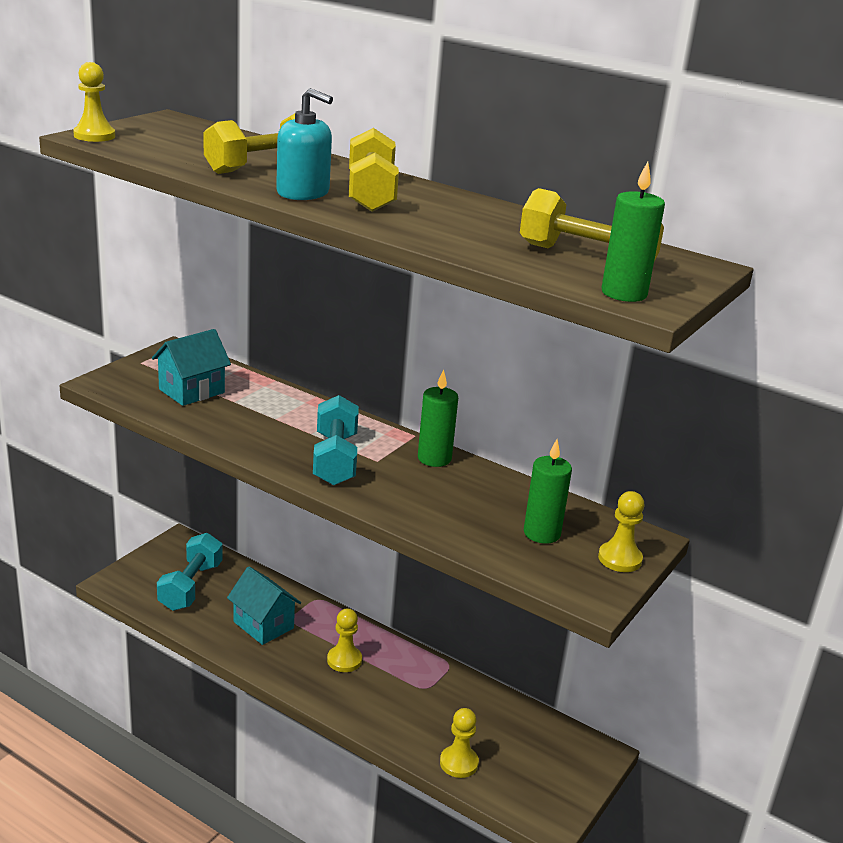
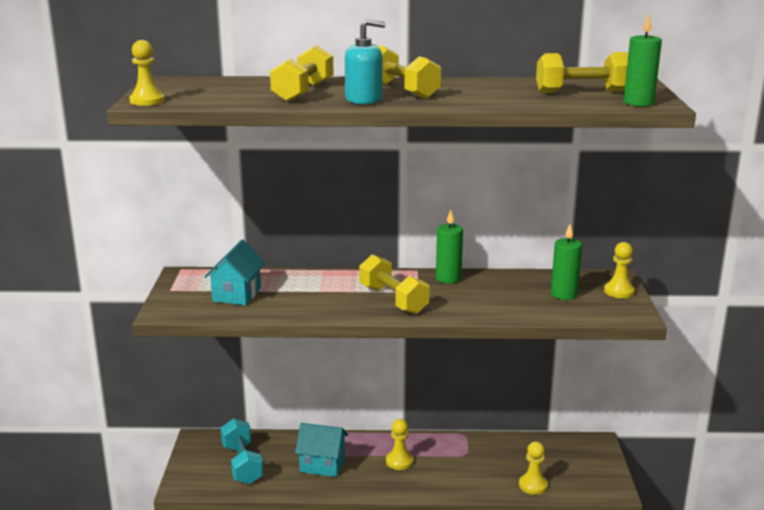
camera: 30 degrees left, 5 degrees down
turquoise dumbbell [313,395,359,485] -> yellow dumbbell [359,254,430,314]

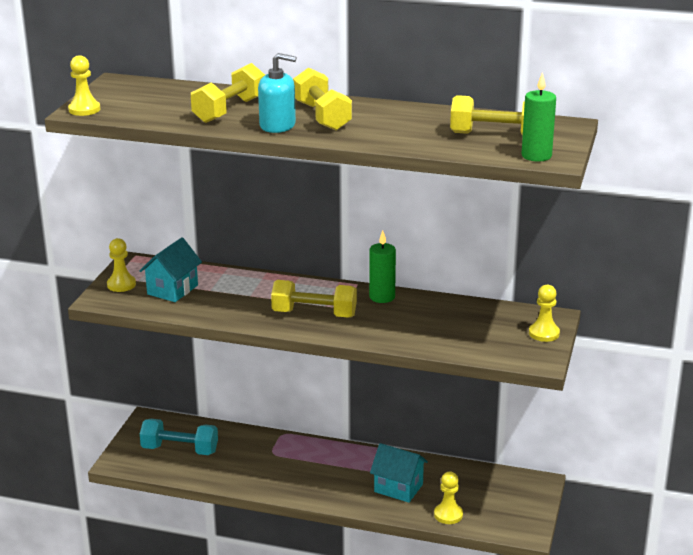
camera: 15 degrees right, 5 degrees up
turquoise dumbbell [221,418,264,484] -> turquoise dumbbell turned 75 degrees counterclockwise [140,419,218,455]
turquoise house [295,423,348,477] -> turquoise house moved to [370,443,428,503]
yellow dumbbell [359,254,430,314] -> yellow dumbbell turned 60 degrees counterclockwise [271,280,357,318]
yellow pawn [386,419,413,470] -> yellow pawn moved to [107,238,136,292]
green candle [551,224,582,300] -> none

